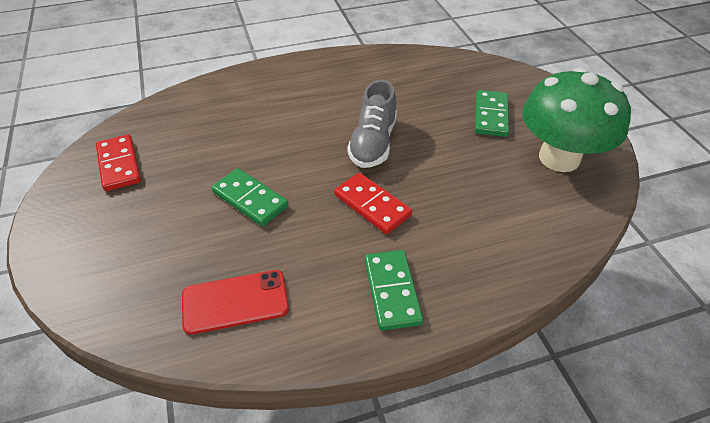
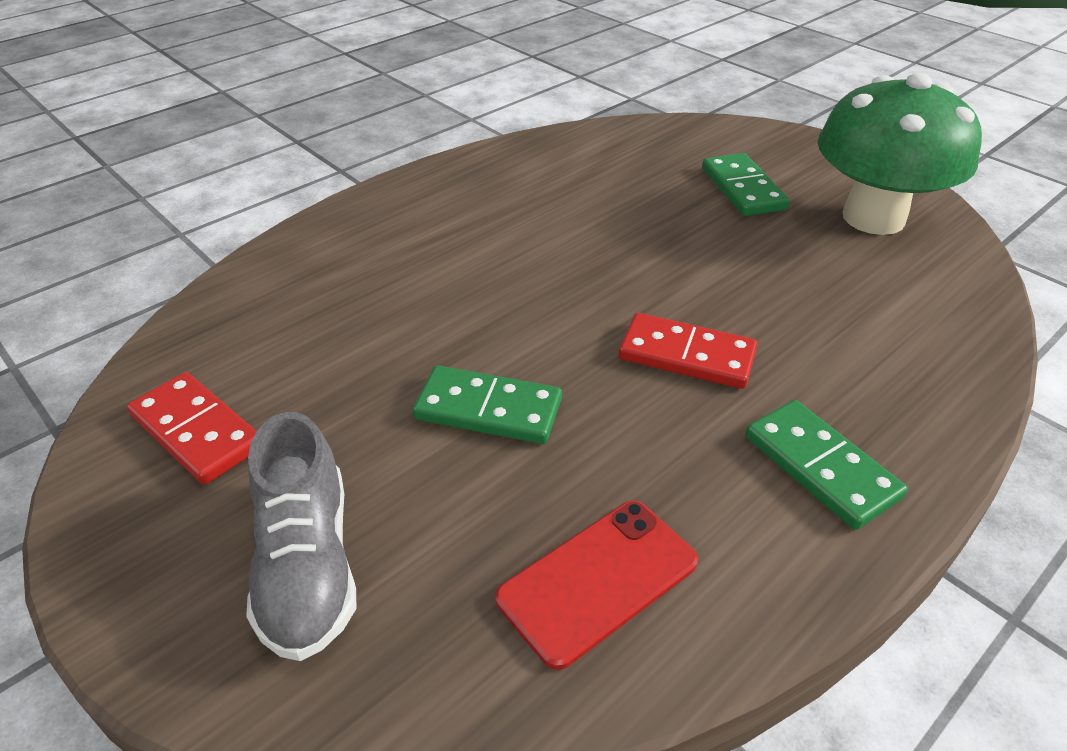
camera: 25 degrees left, 5 degrees down
grey shoe [347,80,397,168] -> grey shoe moved to [246,412,356,661]

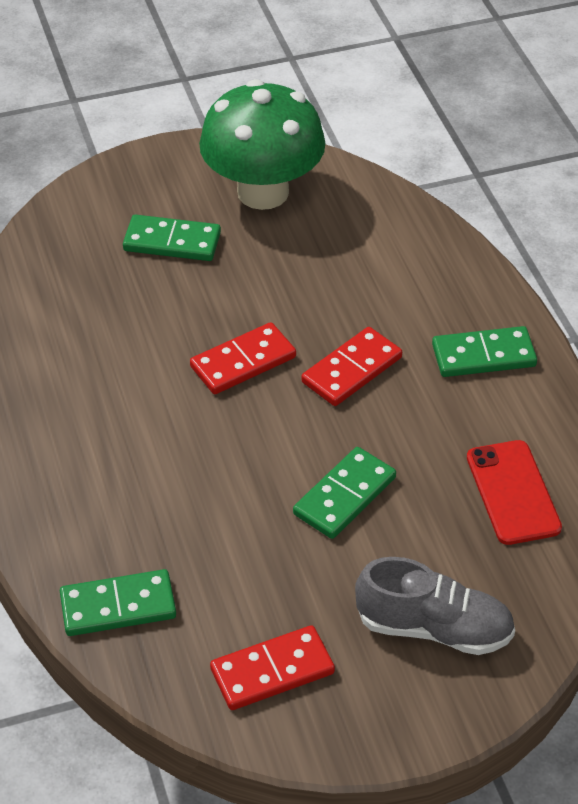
camera: 65 degrees left, 5 degrees up
none -> green domino [60,569,176,636]
none -> red domino [190,322,296,394]

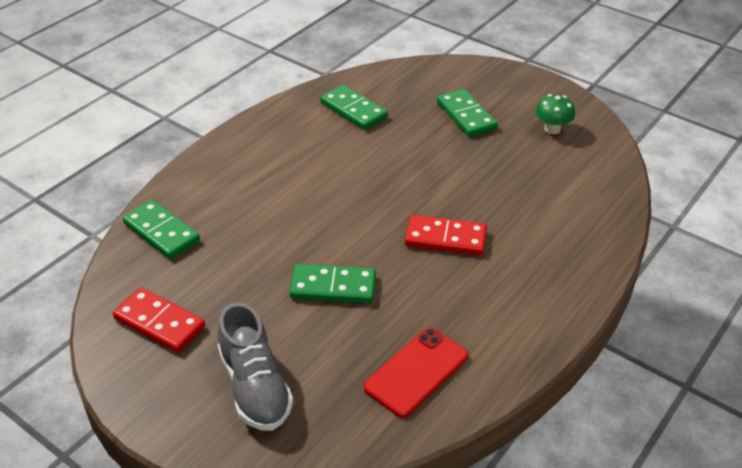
camera: 55 degrees right, 5 degrees down
red domino [190,322,296,394] -> none
green mushroom [199,79,326,210] -> green mushroom [536,94,575,134], size x0.41
green domino [432,326,537,377] -> green domino moved to [320,85,388,130]

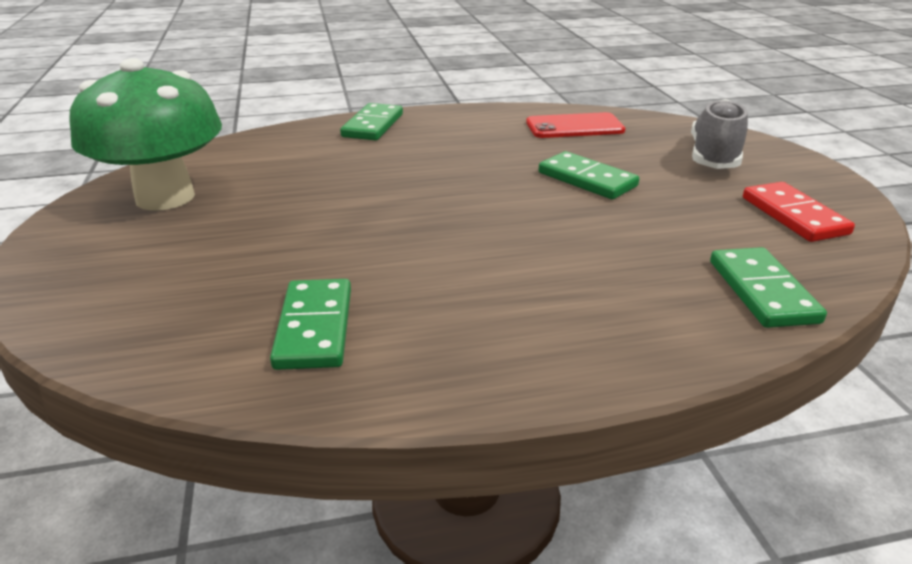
camera: 140 degrees left, 10 degrees down
red domino [405,215,487,255] -> none
green domino [437,89,498,137] -> green domino moved to [340,103,403,140]
green mushroom [536,94,575,134] -> green mushroom [69,58,222,211], size x2.44

